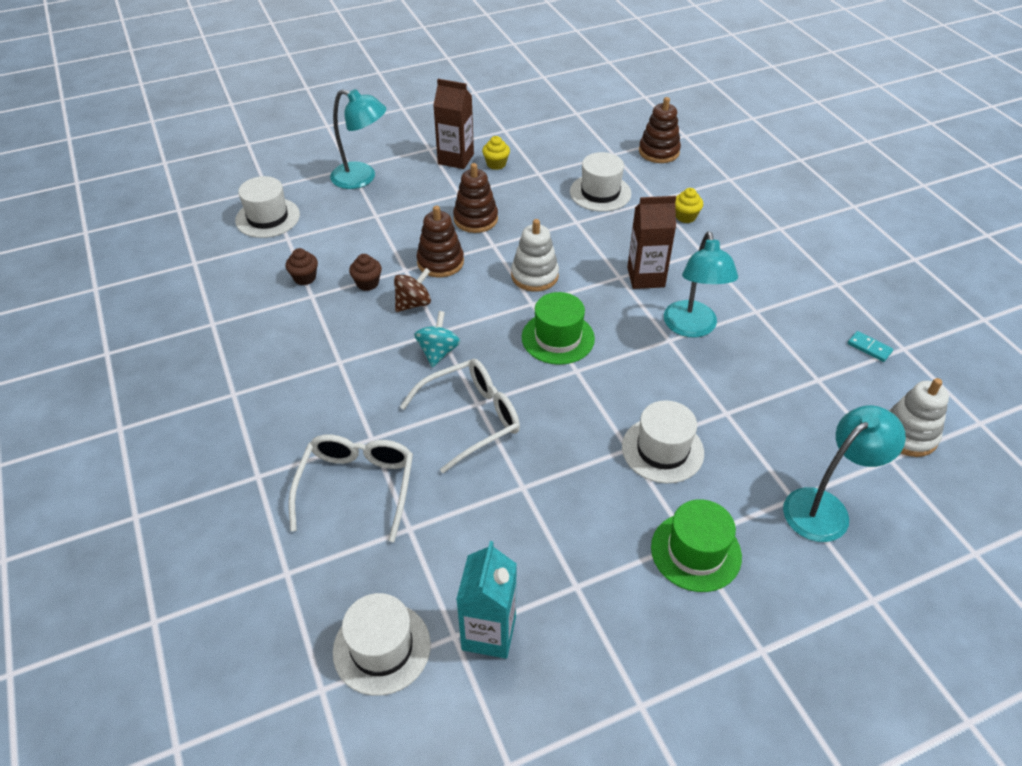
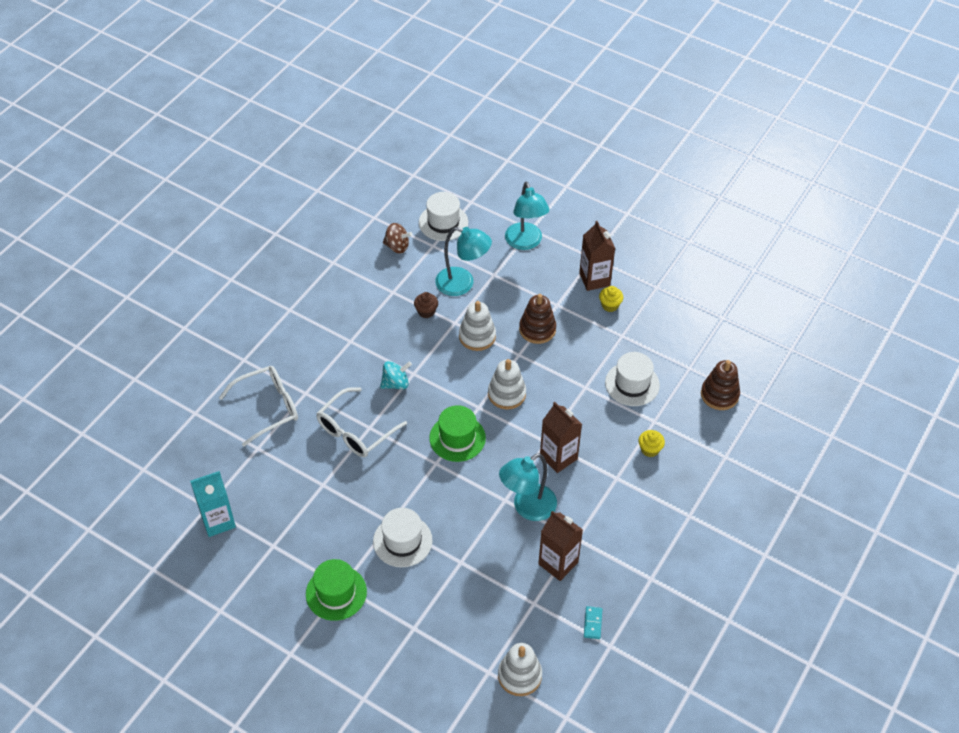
camera: 55 degrees right, 5 degrees up
brown cupcake [285,248,318,285] -> none
white hat [333,593,431,696] -> none
brown spinning top [394,268,431,312] -> brown spinning top moved to [383,223,412,253]
white glasses [400,359,520,473] -> white glasses turned 105 degrees clockwise [316,387,407,457]
brown stacking toy [417,205,464,277] -> white stacking toy [459,301,496,351]
turquoise lamp [783,405,906,542] -> turquoise lamp moved to [435,227,492,296]
none -> brown carton [538,511,583,581]

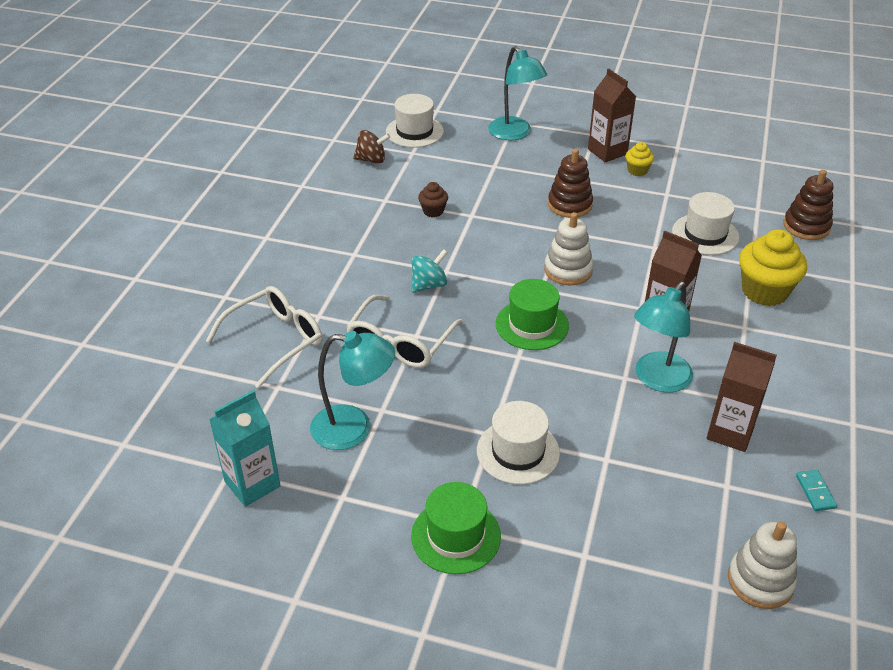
camera: 15 degrees left, 10 degrees down
turquoise lamp [435,227,492,296] -> turquoise lamp moved to [310,331,395,450]
white stacking toy [459,301,496,351] -> none
yellow cupcake [639,430,665,457] -> yellow cupcake [739,229,807,306], size x1.98

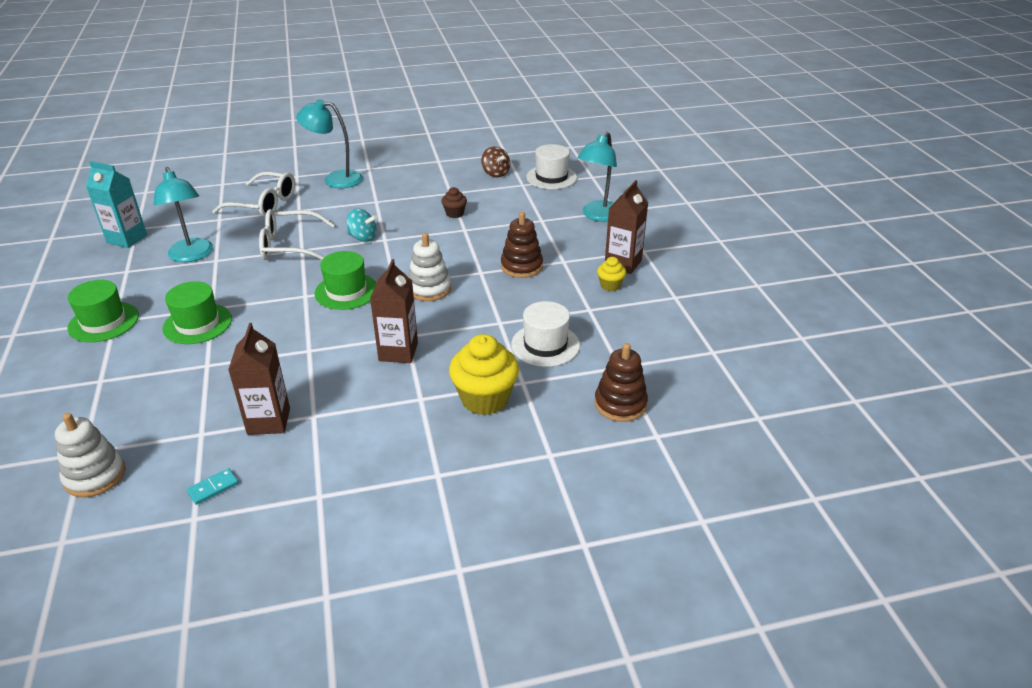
camera: 60 degrees right, 5 degrees down
white hat [477,401,560,485] -> green hat [163,281,232,344]
turquoise lamp [634,282,693,392] -> turquoise lamp moved to [296,99,363,188]

